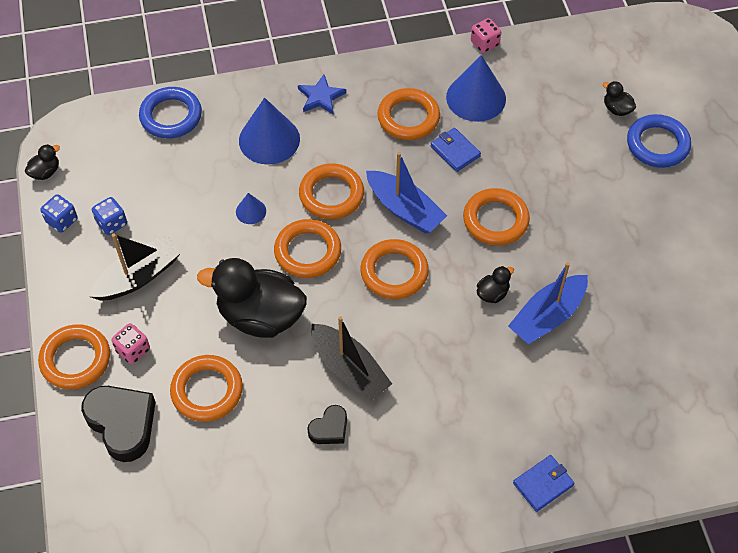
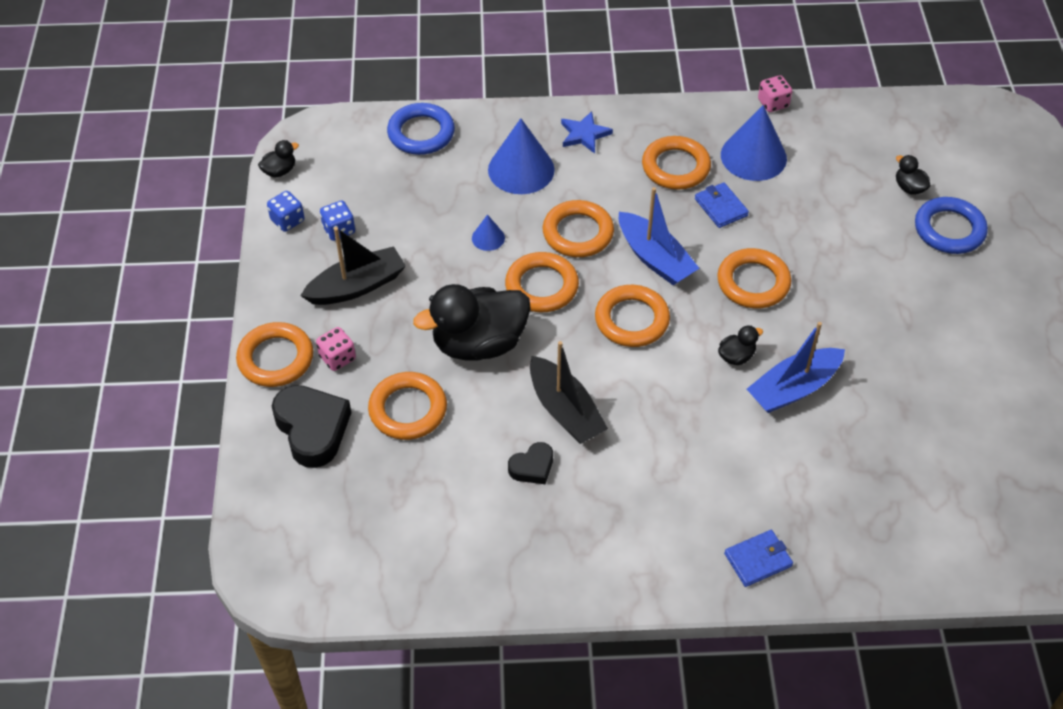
camera: 10 degrees right, 5 degrees down
black duck [197,258,307,338] -> black duck turned 45 degrees counterclockwise [413,284,531,361]

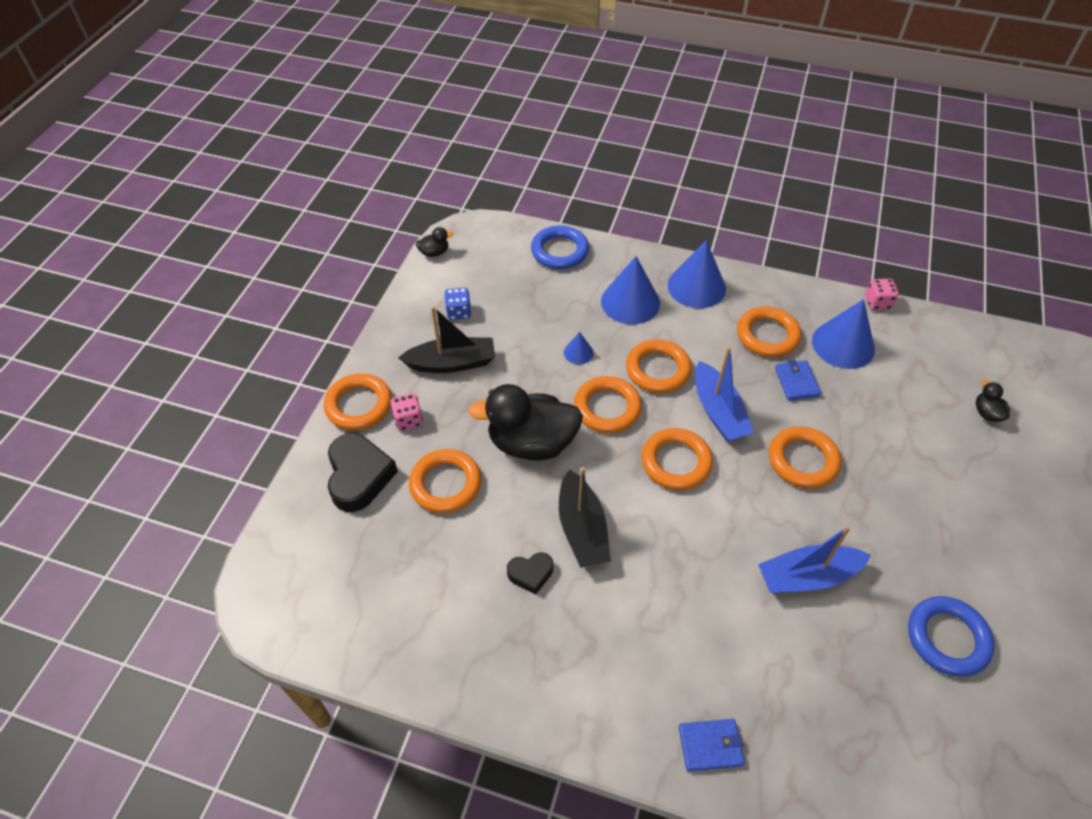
camera: 20 degrees right, 0 degrees up
blue dice [267,191,305,232] -> none
blue star [561,111,613,154] -> blue cone [668,240,726,308]
black duck [718,325,763,365] -> none
blue ring [915,197,988,254] -> blue ring moved to [908,596,995,677]

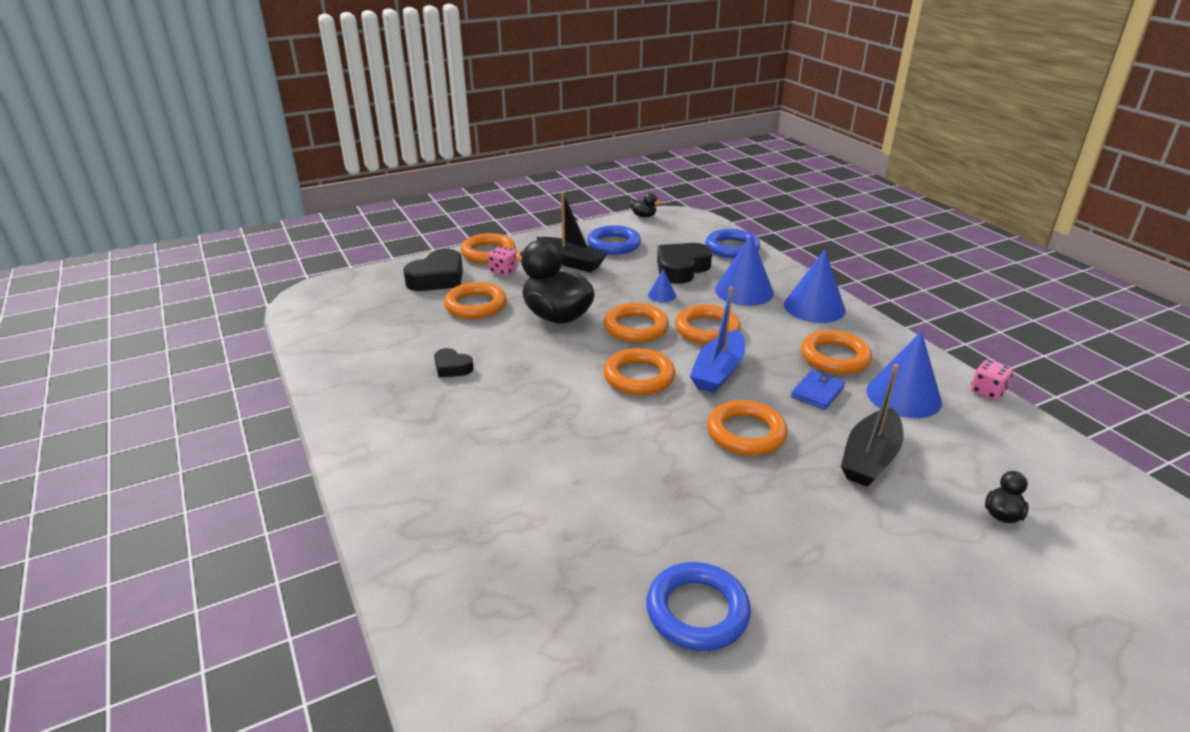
camera: 45 degrees right, 20 degrees down
blue dice [444,288,472,320] -> blue ring [587,225,641,255]
black boat [559,467,611,568] -> black boat moved to [841,364,903,487]
blue wallet [679,719,744,772] -> none
blue boat [758,526,871,593] -> none
none -> black heart [657,243,712,284]

